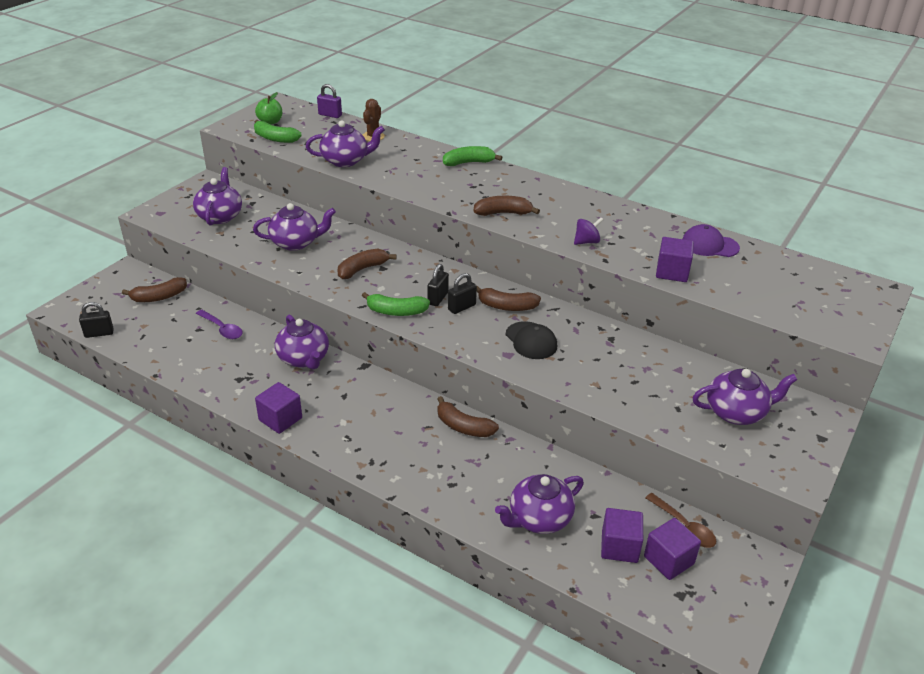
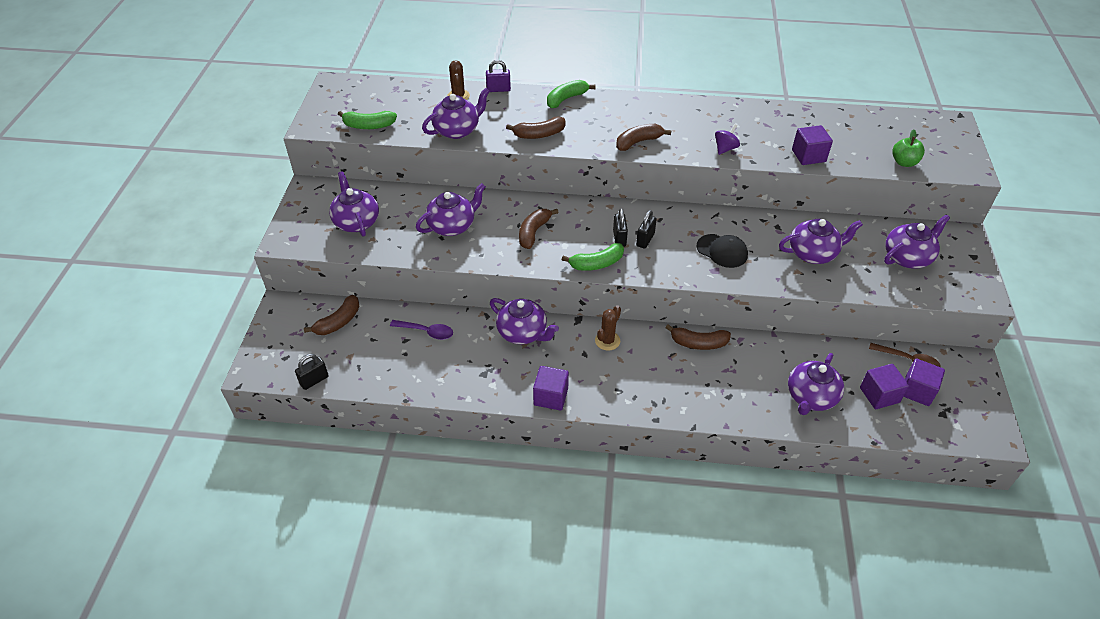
camera: 25 degrees left, 10 degrees up
green apple [255,92,282,125] -> green apple moved to [892,130,925,167]
purple padlock [317,84,342,118] -> purple padlock moved to [486,60,511,92]
brown banana [477,286,541,311] -> brown banana moved to [506,117,566,139]
purple cap [683,224,740,257] -> none
none -> brown cactus [595,305,621,351]
none -> purple teapot [779,219,863,264]

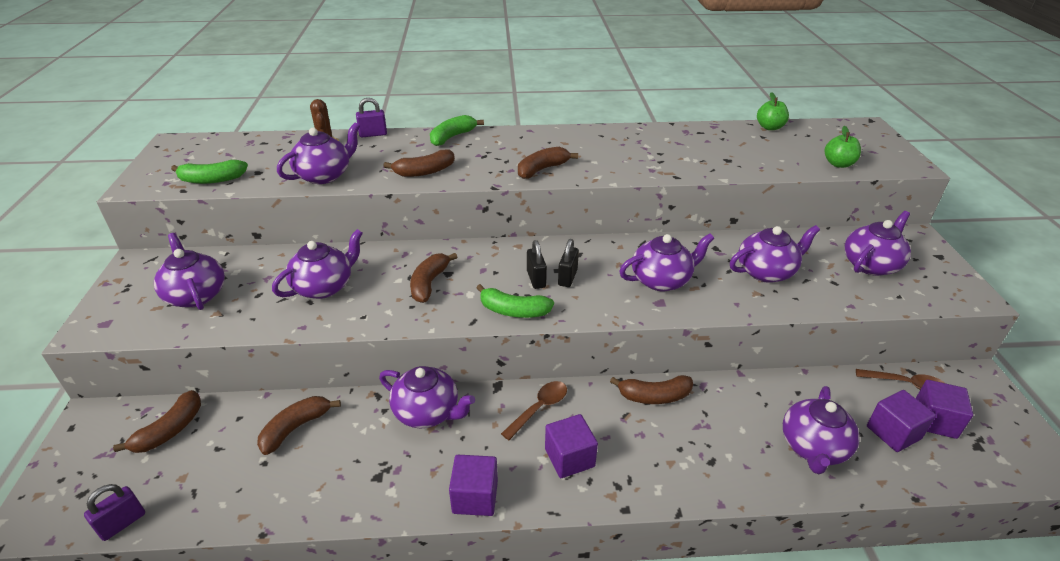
camera: 10 degrees left, 10 degrees down
black padlock [295,354,329,390] -> purple padlock [84,484,145,541]
purple spoon [390,320,453,340] -> brown banana [257,396,341,455]
green banana [562,243,624,271] -> green banana turned 45 degrees clockwise [476,284,554,318]
brown cactus [595,305,621,351] -> brown spoon [501,381,567,440]
black cap [696,234,748,268] -> purple teapot [619,233,714,291]
purple spinning top [715,124,740,155] -> none
purple cube [792,125,833,165] -> purple cube moved to [545,414,598,478]
none -> green apple [757,92,789,130]

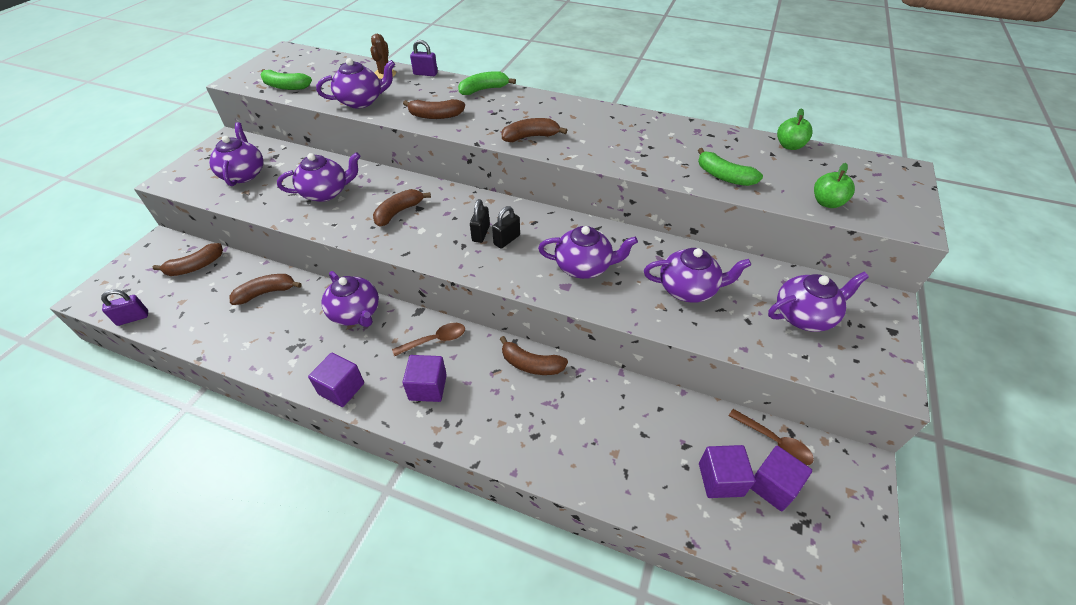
camera: 25 degrees right, 10 degrees up
green banana [476,284,554,318] -> green banana moved to [698,148,763,186]
purple teapot [783,386,860,474] -> none

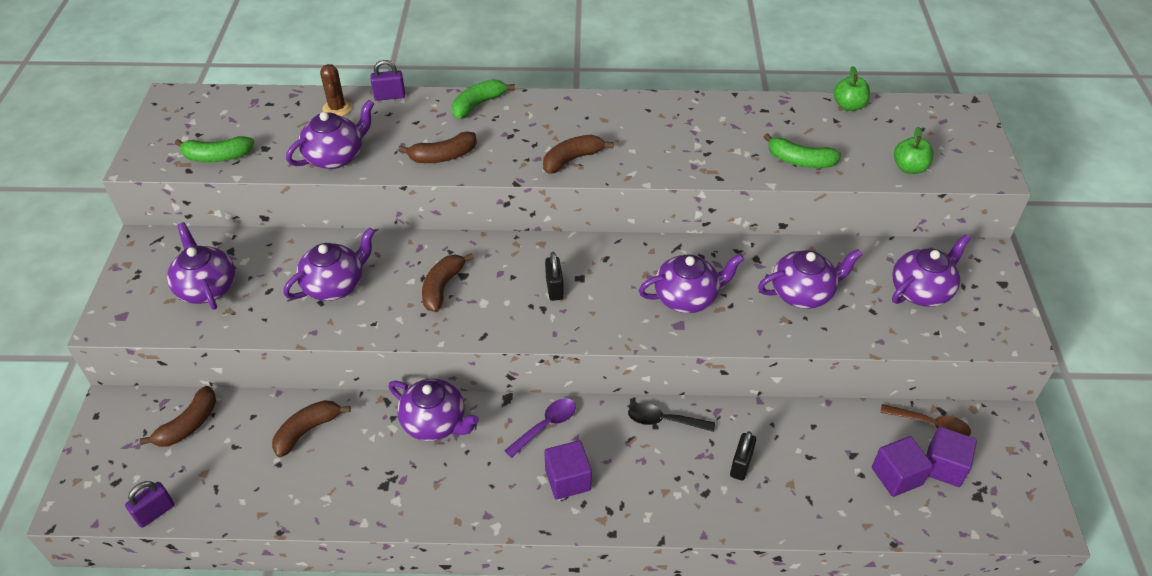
camera: 20 degrees left, 0 degrees up
purple cube [308,353,364,407] -> none
brown spoon [392,323,465,356] -> purple spoon [504,398,576,458]
black padlock [492,206,520,249] -> black padlock moved to [730,431,756,481]
brown banana [500,336,568,375] -> black spoon [628,403,715,432]

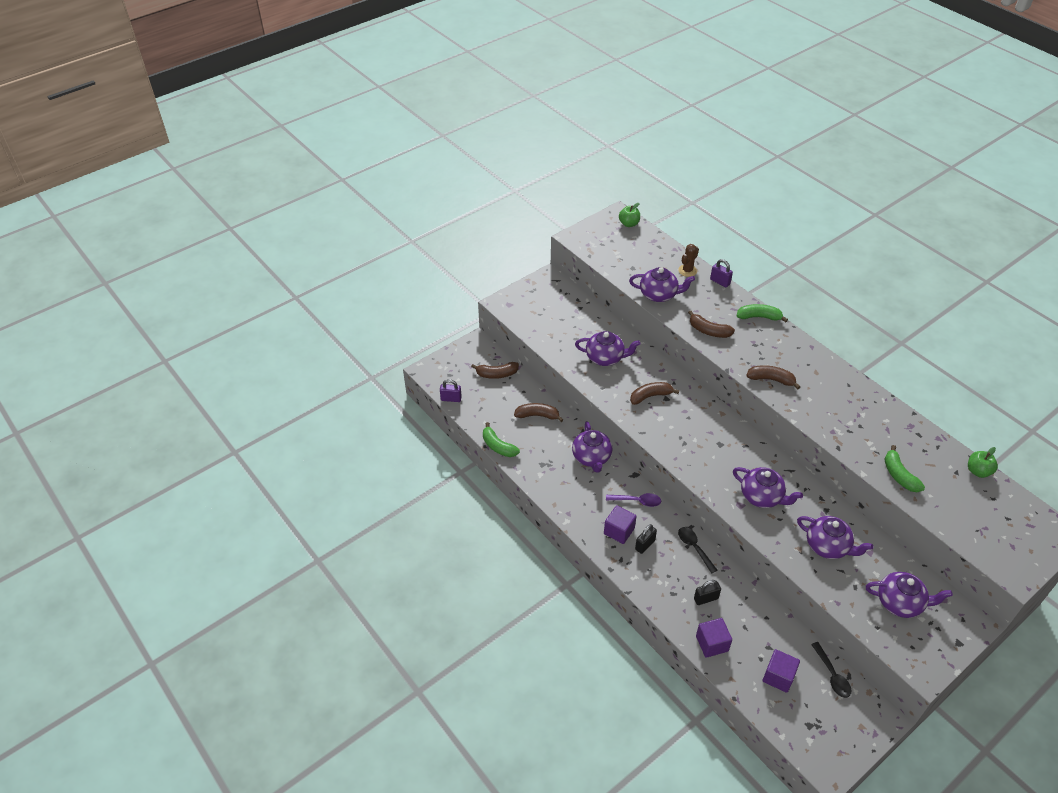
camera: 50 degrees right, 0 degrees up
purple teapot [167,222,235,310] -> none
green banana [175,136,254,162] -> green banana moved to [483,422,520,457]
black padlock [545,252,564,301] -> black padlock moved to [635,524,657,554]
brown spoon [880,404,971,436] -> black spoon [811,642,852,698]
green apple [894,127,934,174] -> green apple moved to [619,203,640,227]
purple cube [926,427,977,487] -> purple cube moved to [696,618,732,658]

